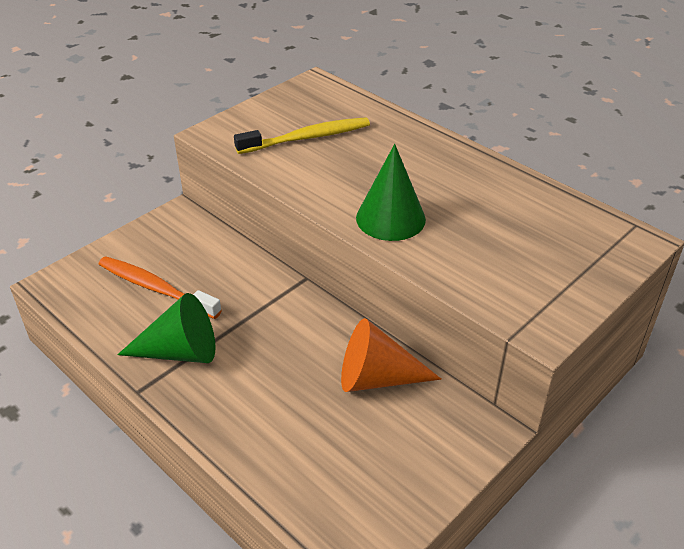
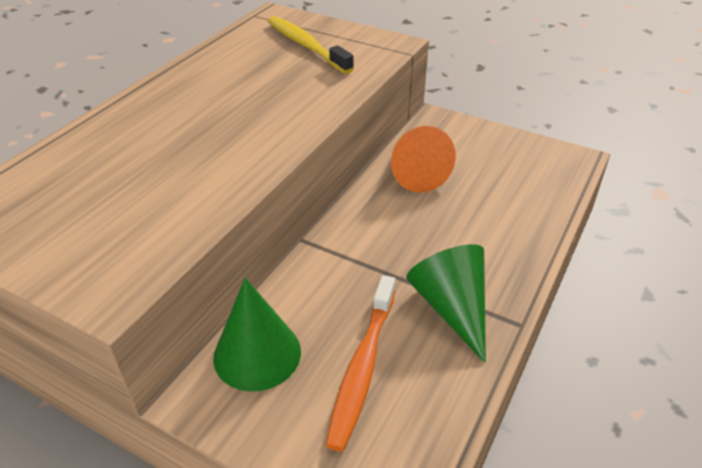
camera: 105 degrees left, 0 degrees up
yellow toothbrush [234,117,370,154] -> yellow toothbrush moved to [268,16,354,74]
green cone [356,144,426,241] -> green cone moved to [213,278,301,392]

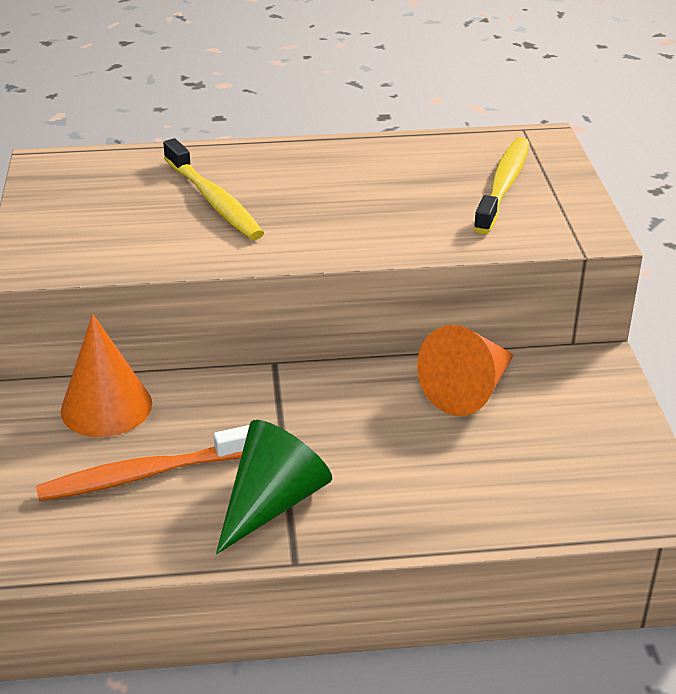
camera: 55 degrees right, 5 degrees down
green cone [213,278,301,392] -> orange cone [61,314,152,437]
none -> yellow toothbrush [163,138,264,240]

